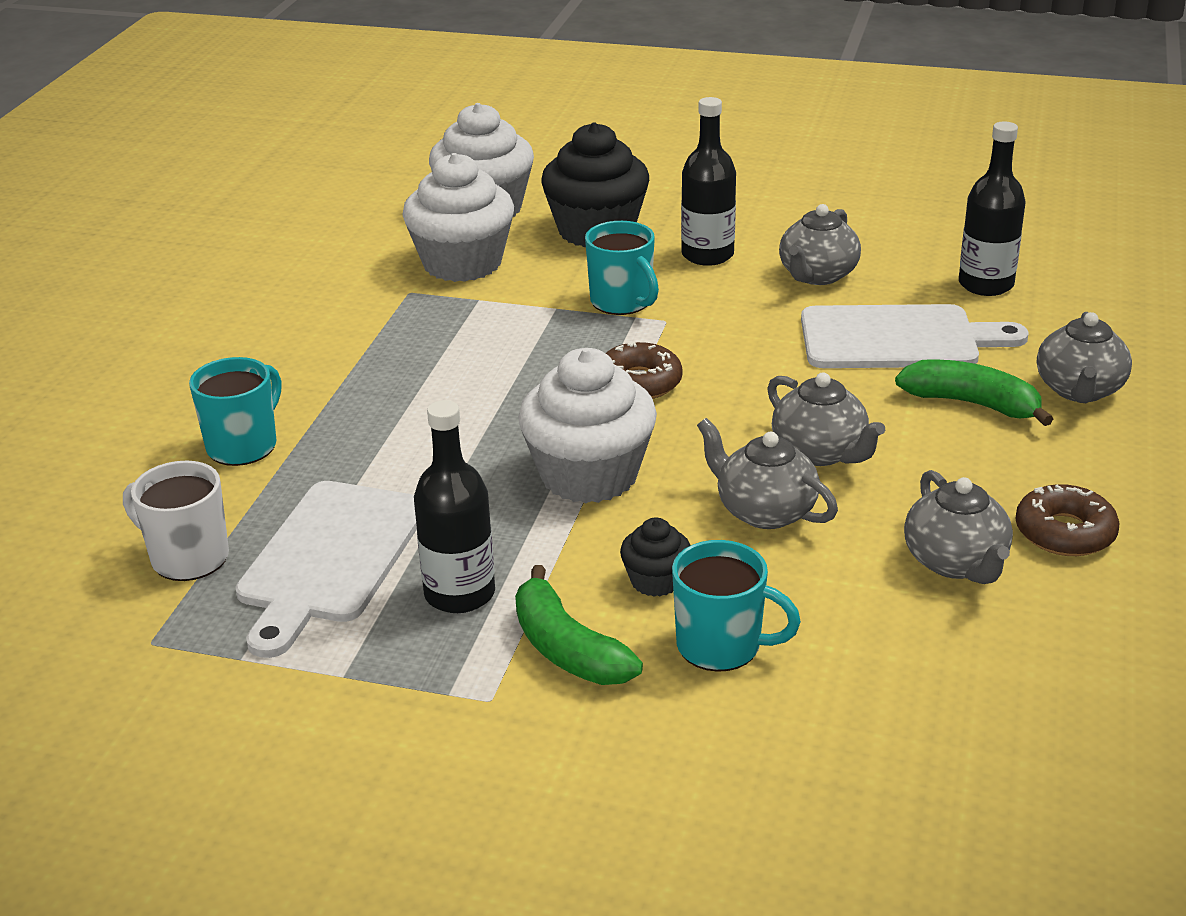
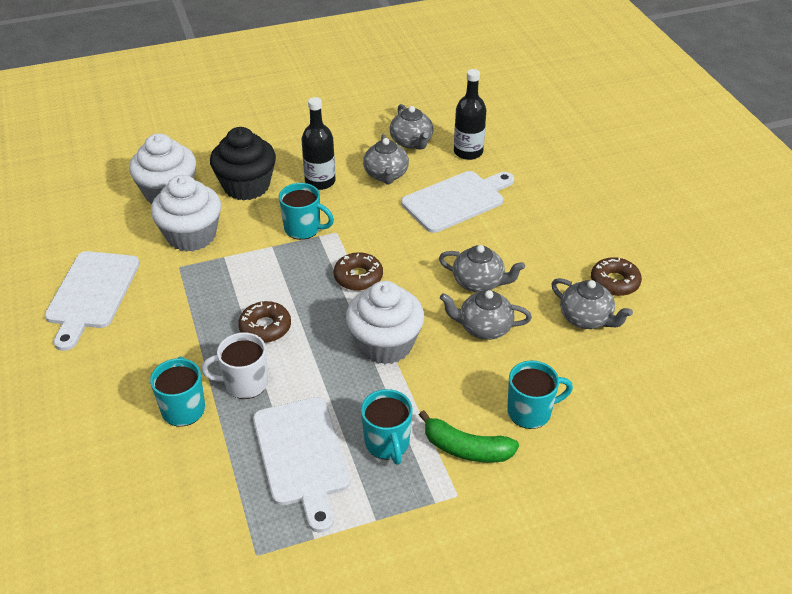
camera: 35 degrees left, 10 degrees up
white mug [123,461,229,581] -> white mug moved to [201,332,268,399]
black bottle [414,400,495,613] -> turquoise mug [361,389,413,465]
black cupcake [620,518,691,597] -> none
green banana [895,359,1053,426] -> none
grey teapot [1037,312,1132,403] -> grey teapot moved to [390,104,433,150]
none -> white cutting board [45,251,140,351]
none -> brown donut [238,301,291,343]

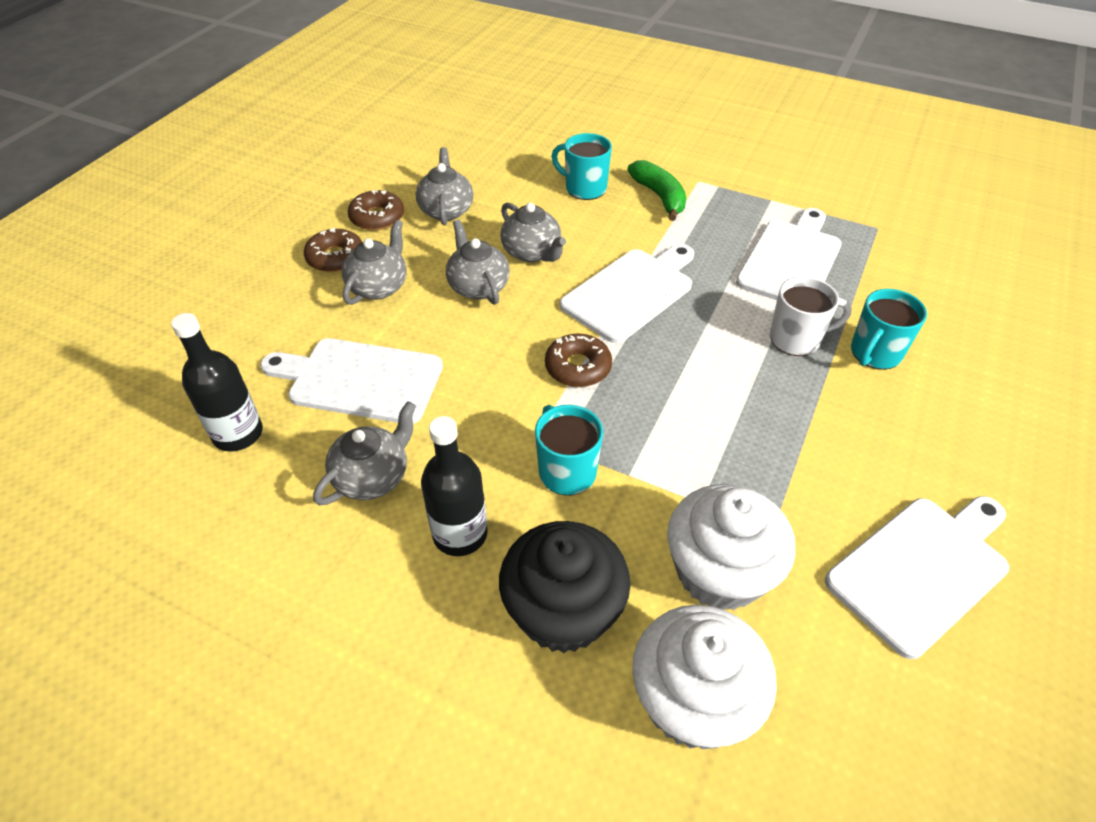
camera: 135 degrees left, 5 degrees up
white mug [201,332,268,399] -> white mug turned 45 degrees counterclockwise [770,276,852,356]
brown donut [238,301,291,343] -> brown donut moved to [304,228,362,272]
white cupcake [346,281,424,364] -> white cutting board [560,244,694,343]
turquoise mug [361,389,413,465] -> none
grey teapot [390,104,433,150] -> grey teapot moved to [342,220,407,305]

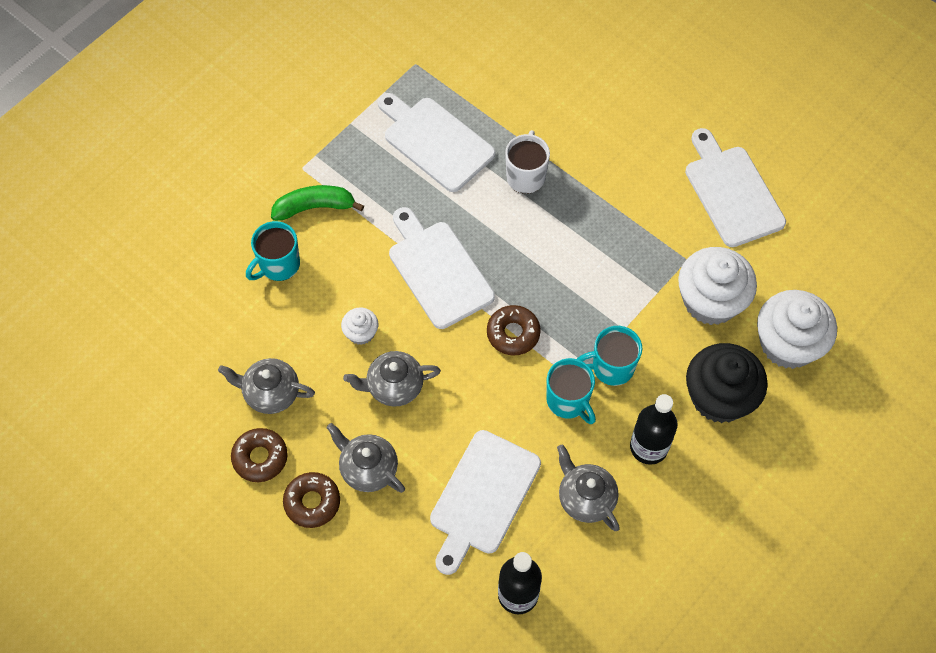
camera: 75 degrees left, 15 degrees up
grey teapot [500,203,566,262] -> white cupcake [341,308,378,345]
turquoise mug [851,289,927,370] -> turquoise mug moved to [546,358,596,424]

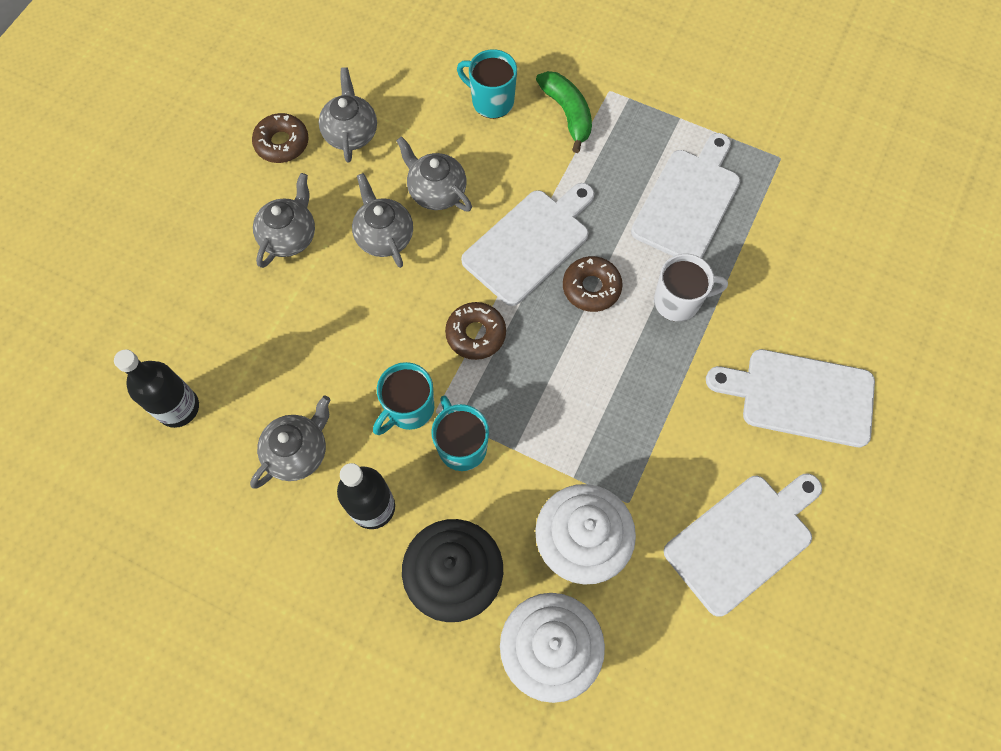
camera: 75 degrees right, 5 degrees up
brown donut [283,472,340,528] -> brown donut moved to [563,256,623,312]
white cupcake [341,308,378,345] -> grey teapot [396,136,472,212]
white cutting board [430,430,541,575] -> white cutting board moved to [706,349,875,447]

